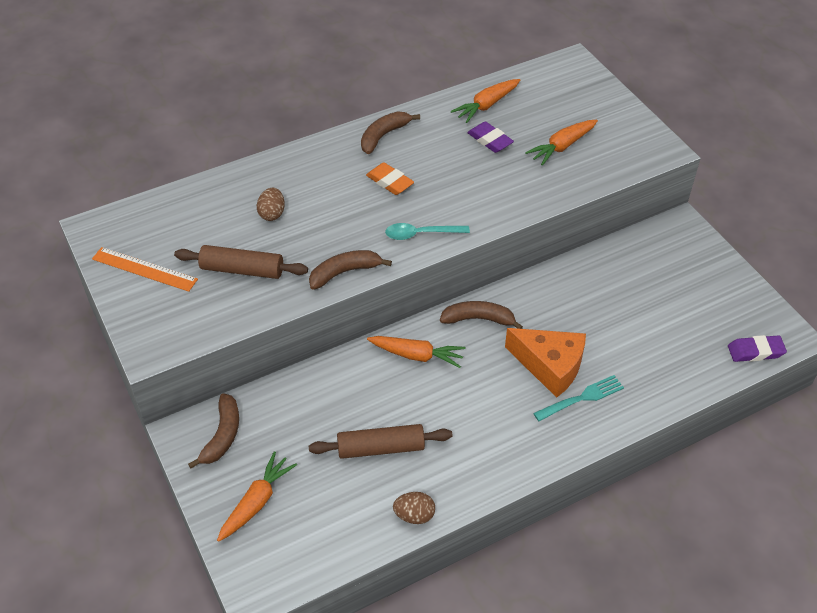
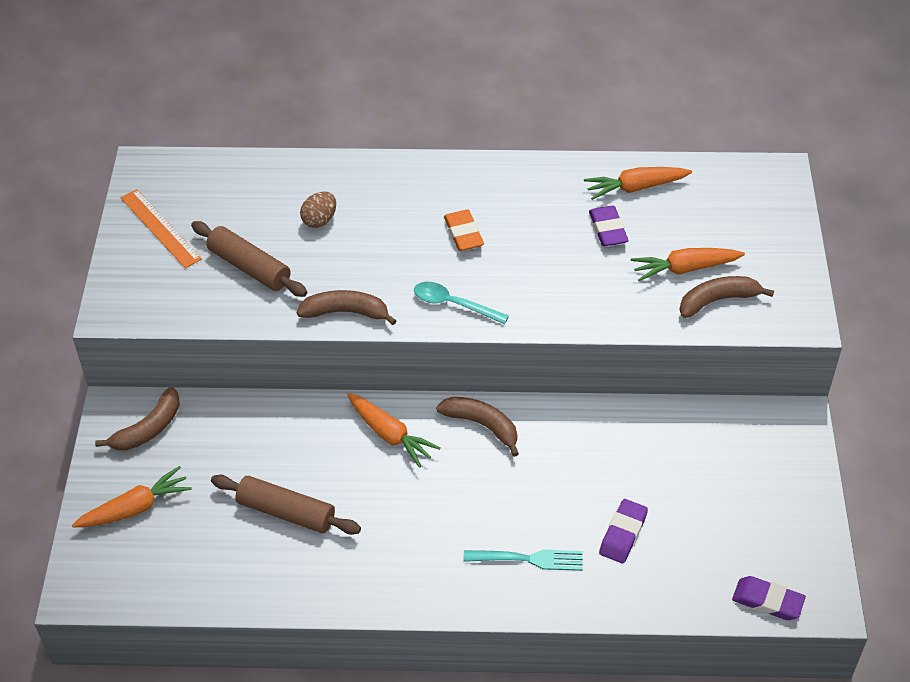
camera: 30 degrees right, 0 degrees up
brown banana [361,112,420,154] -> brown banana moved to [680,276,774,318]
brown egg [393,492,435,524] -> none
orange cheese [505,328,586,398] -> none
none -> purple eraser [599,499,648,563]

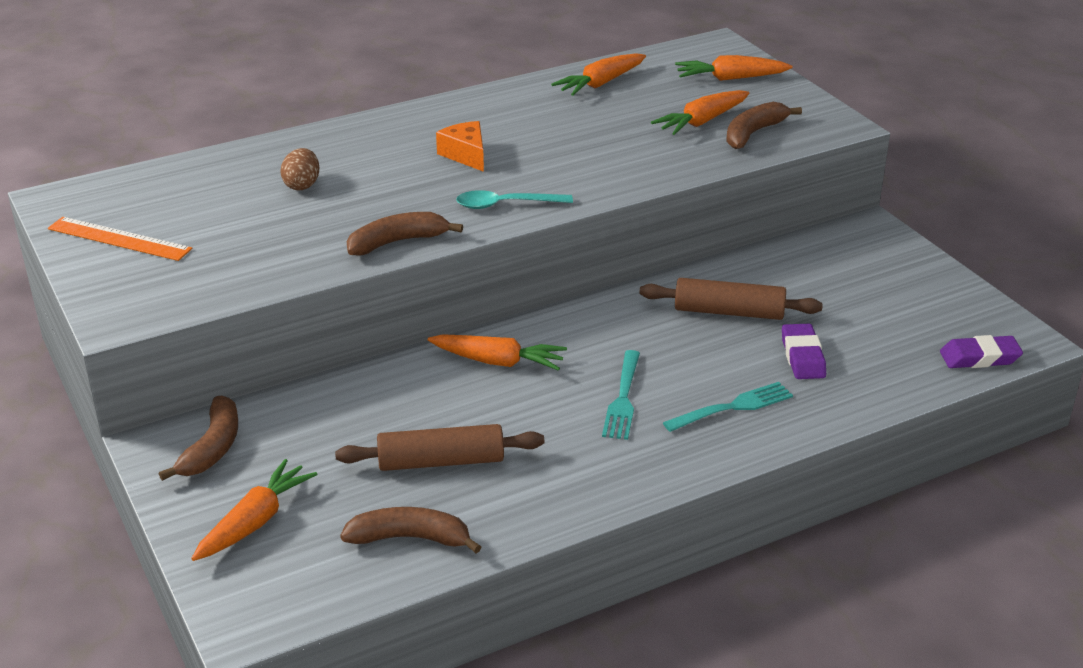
camera: 30 degrees left, 15 degrees down
brown rolling pin [191,221,307,297] -> brown rolling pin moved to [639,278,823,320]
brown banana [436,397,519,457] -> brown banana moved to [340,507,481,553]
orange eraser [444,209,484,251] -> orange cheese [436,121,484,172]
purple eraser [589,206,629,246] -> none
none -> turquoise fork [602,350,640,440]
none -> orange carrot [675,55,793,81]

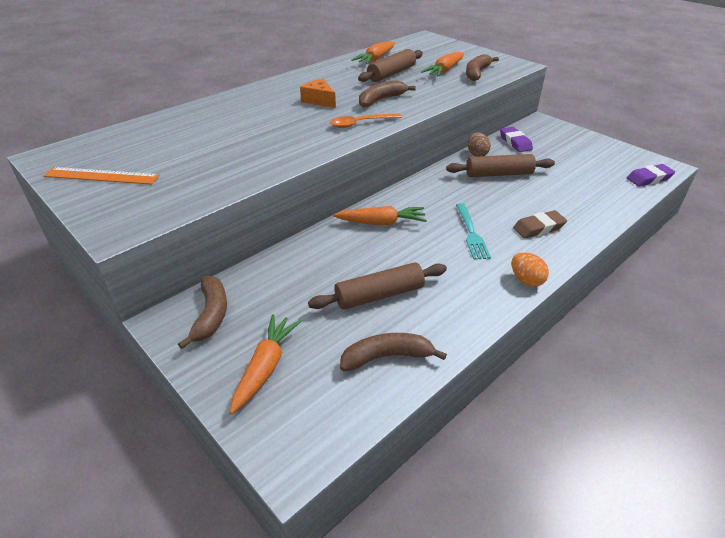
camera: 15 degrees left, 5 degrees up
brown egg [281,148,319,190] -> brown egg moved to [468,133,491,157]
brown banana [347,212,463,255] -> brown banana moved to [359,80,416,108]
turquoise spoon [456,190,573,209] -> orange spoon [330,113,402,128]
turquoise fork [663,382,793,432] -> brown eraser [513,210,567,238]
orange carrot [675,55,793,81] -> none
purple eraser [782,324,826,379] -> purple eraser moved to [500,127,533,152]
none -> brown rolling pin [358,49,423,82]
none -> orange egg [511,252,549,287]

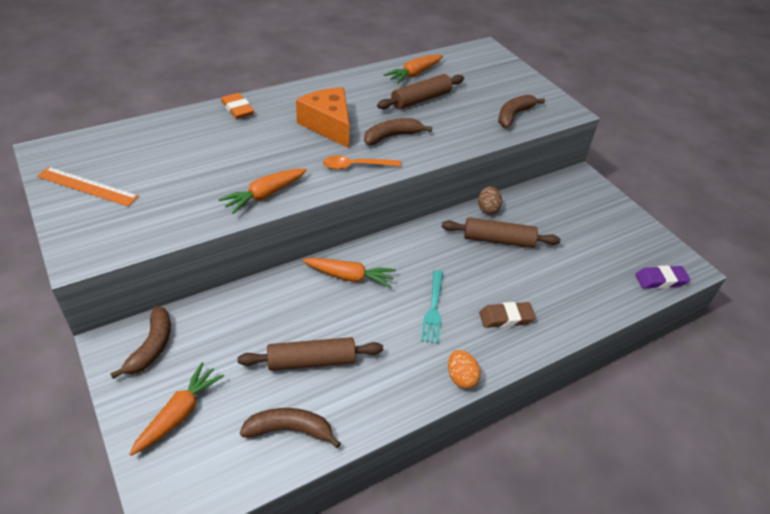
camera: 10 degrees right, 5 degrees up
orange cheese [300,79,336,108] -> orange cheese [296,87,349,148], size x1.65
orange carrot [421,52,464,77] -> orange carrot moved to [218,168,307,214]
purple eraser [500,127,533,152] -> none
none -> orange eraser [221,93,254,119]

